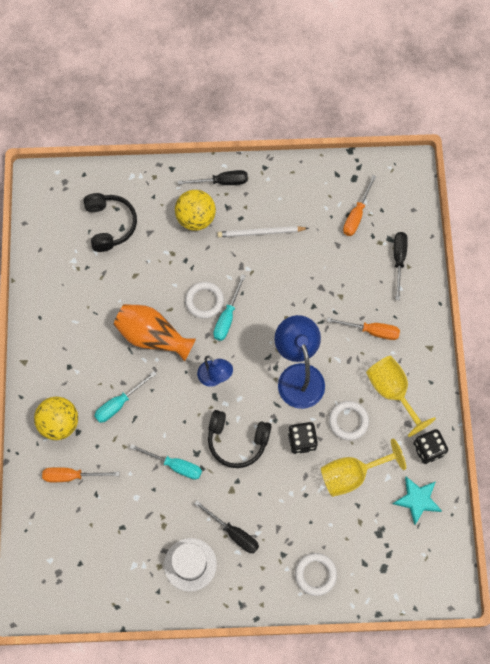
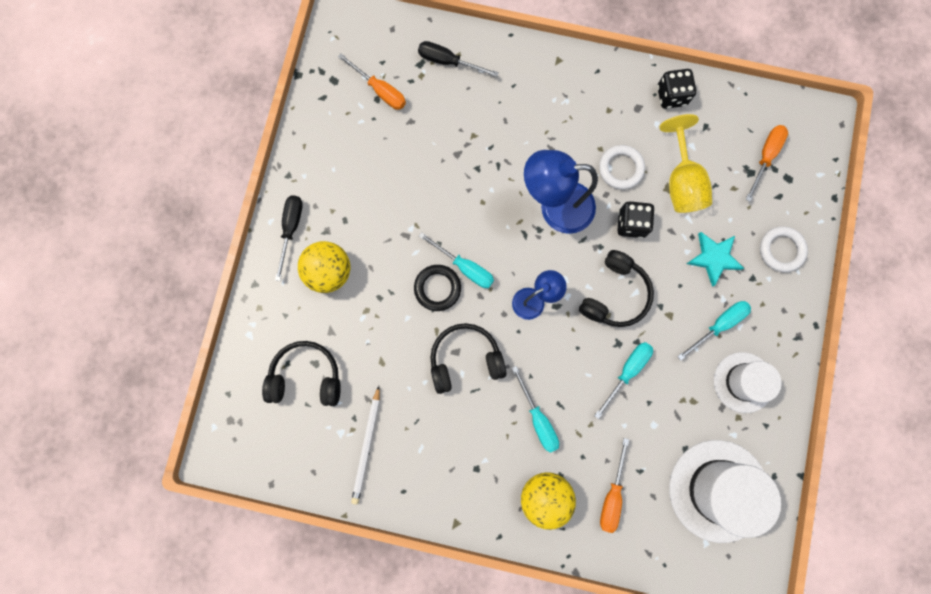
camera: 75 degrees left, 10 degrees up
orange vase [114,304,196,362] -> black headphones [430,323,507,394]
white ring [185,282,224,319] -> black ring [414,265,461,311]
black screwdriver [194,501,259,553] -> turquoise screwdriver [677,301,751,361]
white pencil [217,226,309,237] -> white pencil moved to [351,386,380,505]
orange screwdriver [327,318,400,340] -> orange screwdriver moved to [745,125,788,202]
yellow goblet [366,356,436,437] -> none
turquoise star [393,477,442,525] -> turquoise star moved to [686,232,744,287]
none -> white hat [669,440,781,543]

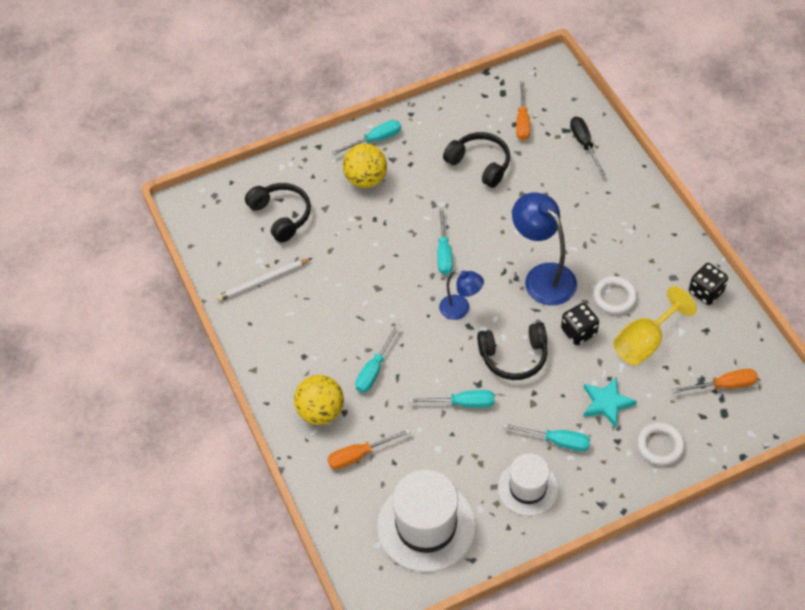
camera: 55 degrees right, 25 degrees down
black screwdriver [275,195,303,281] -> turquoise screwdriver [332,120,401,155]
black ring [414,265,461,311] -> none
black headphones [430,323,507,394] -> black headphones moved to [443,132,510,188]

